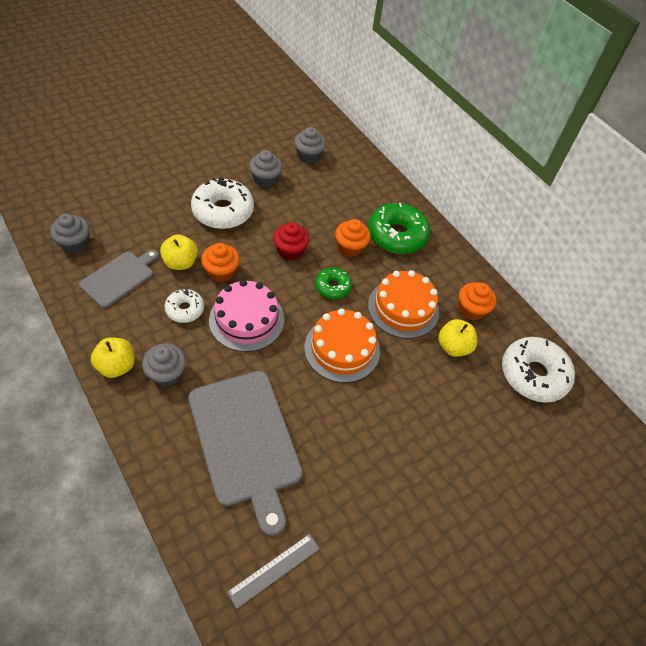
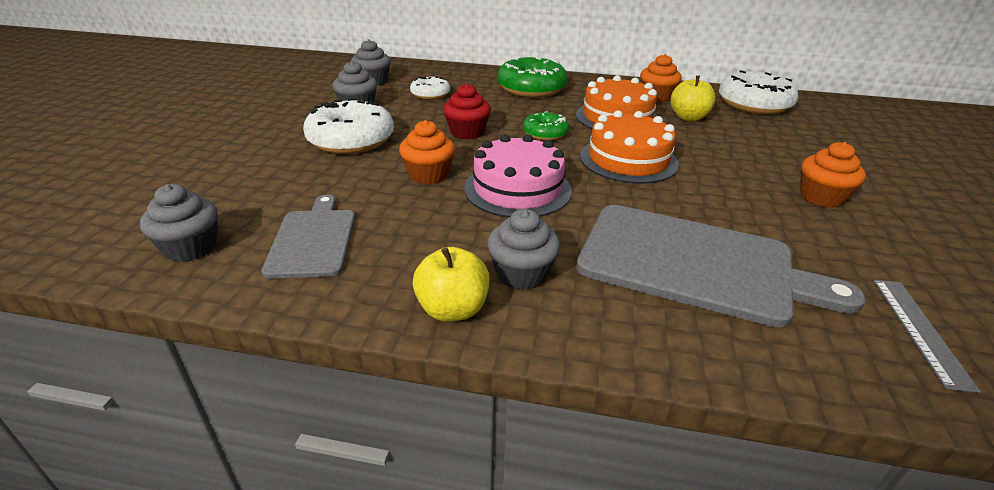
camera: 40 degrees left, 20 degrees down
yellow apple [160,234,198,270] -> none
white donut [165,289,204,323] -> white donut moved to [410,76,450,100]
orange cupcake [335,219,371,257] -> orange cupcake moved to [800,142,866,208]

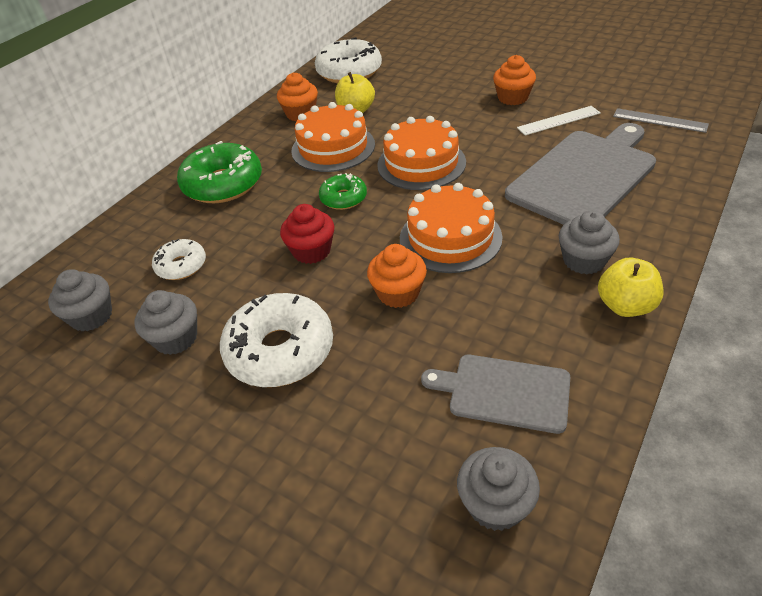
camera: 65 degrees left, 10 degrees up
pink cake [464,134,572,218] -> orange cake [400,183,503,273]
none -> white ruler [517,106,601,135]

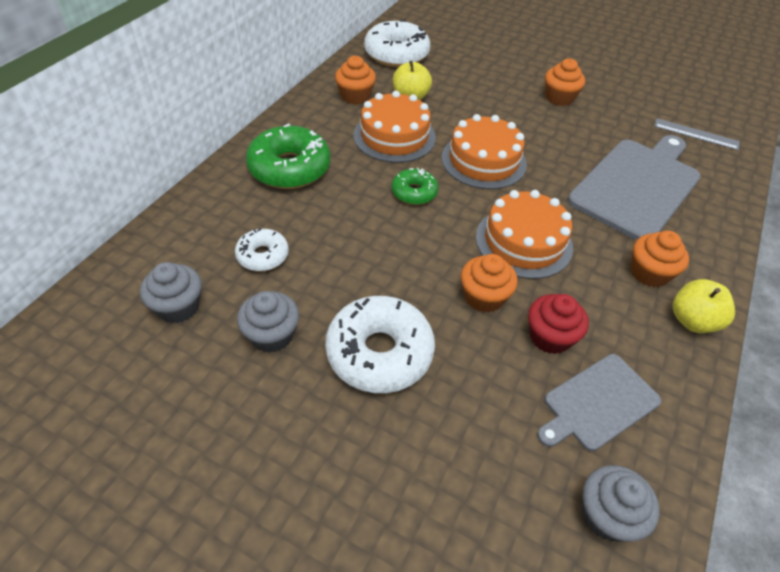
camera: 10 degrees left, 5 degrees up
red cupcake [280,204,335,264] -> red cupcake moved to [528,294,589,354]
grey cutting board [421,355,570,434] -> grey cutting board turned 45 degrees counterclockwise [537,354,662,451]
white ruler [517,106,601,135] -> none
grey cupcake [559,210,620,275] -> orange cupcake [631,231,689,287]

